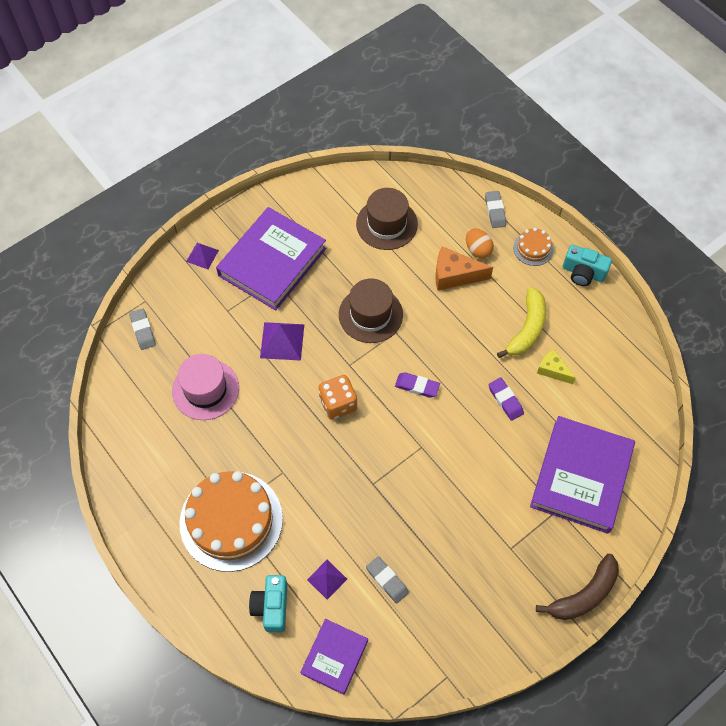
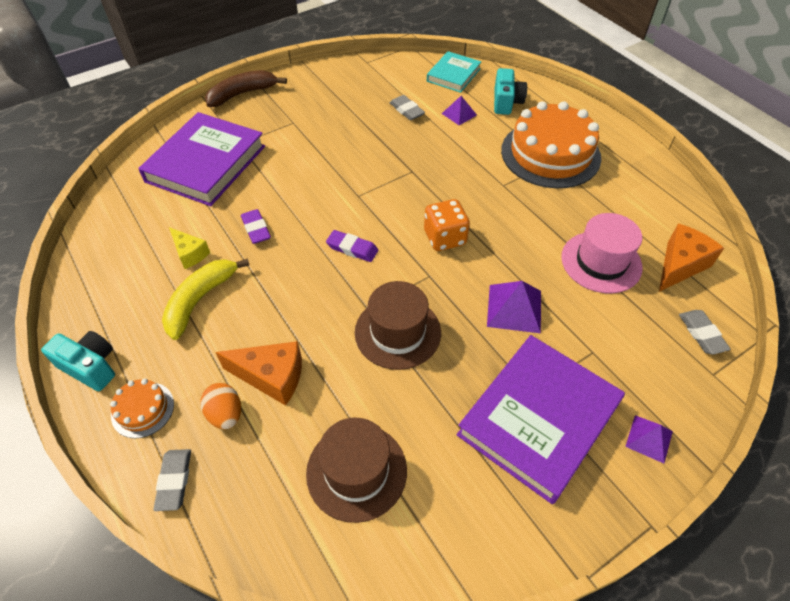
camera: 175 degrees left, 10 degrees down
purple book [300,619,368,695] -> turquoise book [427,51,481,93]
none -> orange cheese [659,224,724,292]

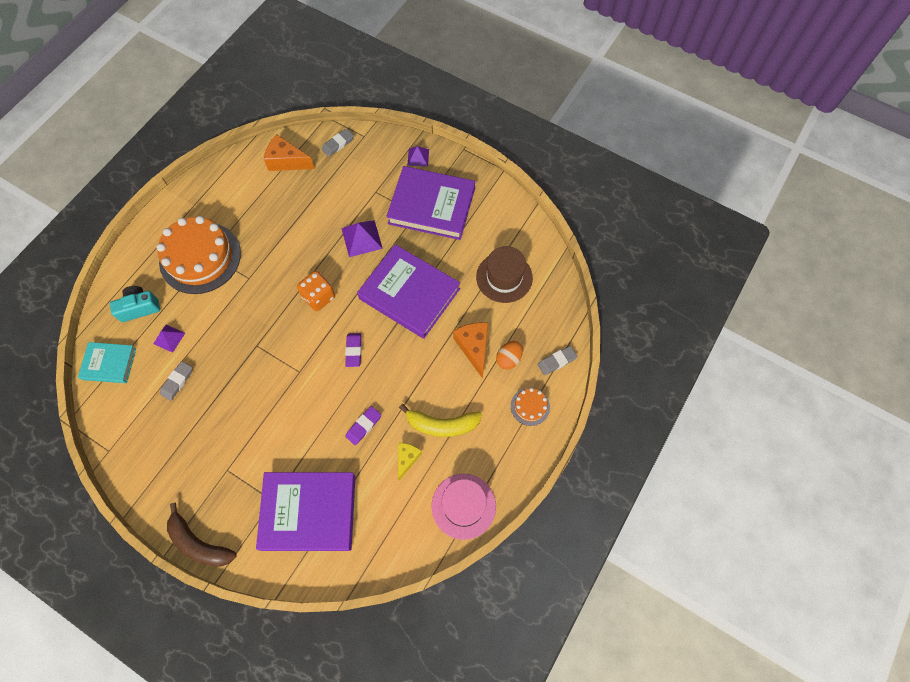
camera: 115 degrees left, 15 degrees up
turquoise camera [41,331,115,391] -> none
brown hat [355,281,441,370] -> purple book [357,244,460,339]
pink hat [561,213,643,293] -> pink hat moved to [432,474,496,540]

